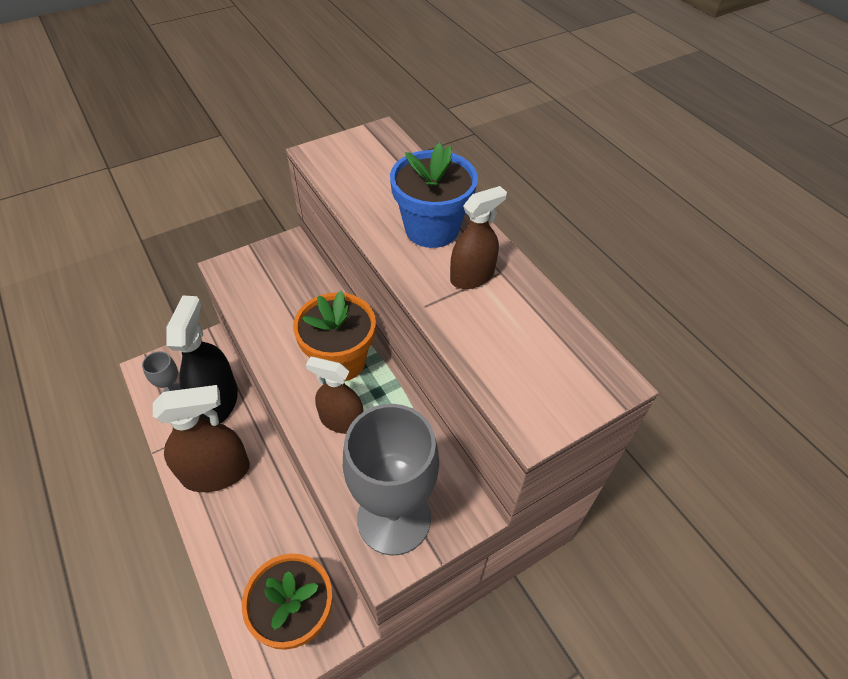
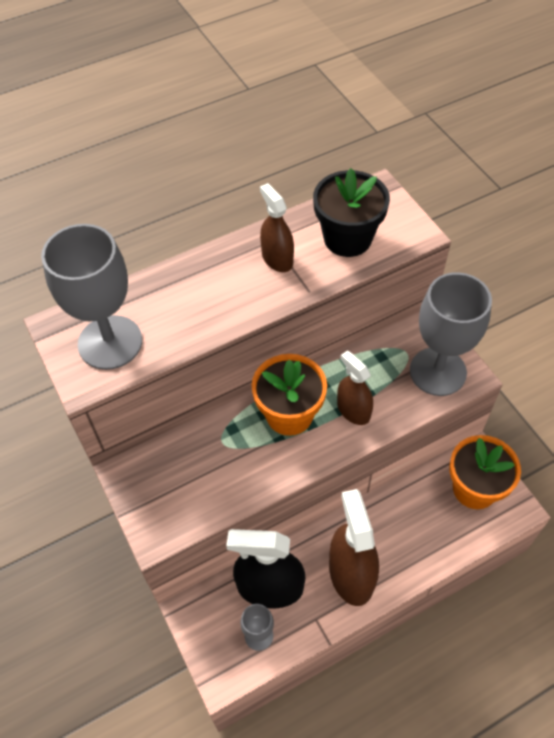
camera: 85 degrees left, 5 degrees up
brown spray bottle [306,357,364,434] -> brown spray bottle turned 120 degrees clockwise [337,350,373,425]
blue flower pot [390,143,478,248] -> none
none -> grey goblet [41,224,142,370]
none -> black flower pot [313,168,390,257]

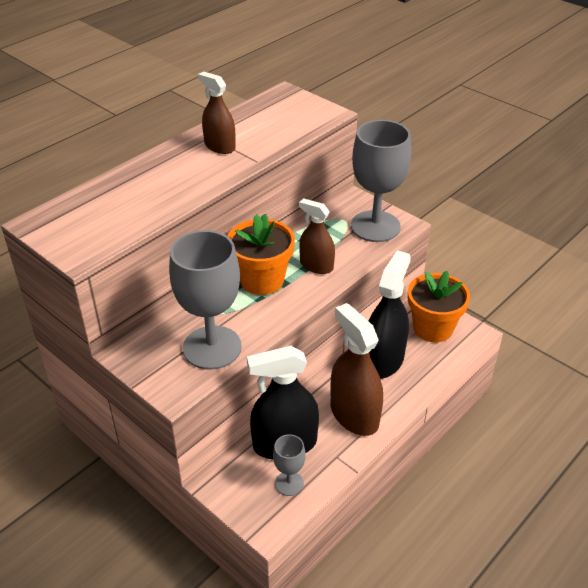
camera: 20 degrees left, 15 degrees down
grey goblet [41,224,142,370] -> grey goblet moved to [169,230,242,370]
black flower pot [313,168,390,257] -> none
none -> black spray bottle [369,250,411,379]

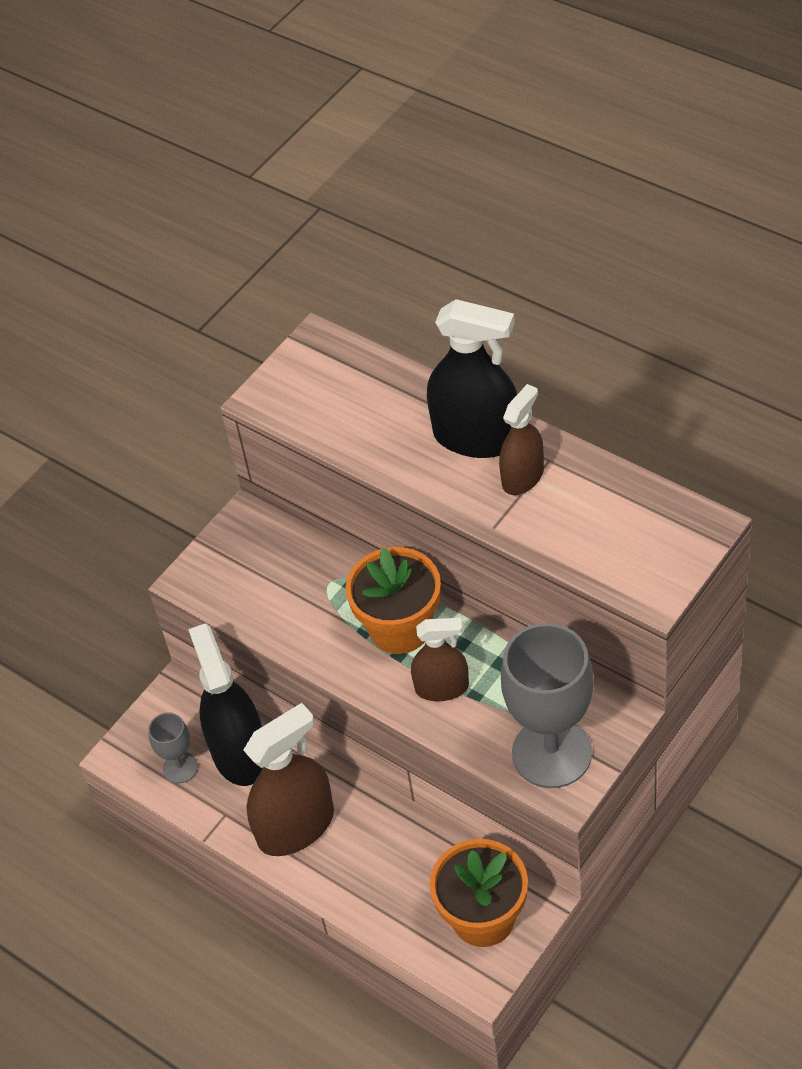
camera: 90 degrees right, 10 degrees up
grey goblet [169,230,242,370] -> none
brown spray bottle [299,198,335,274] -> brown spray bottle turned 60 degrees clockwise [411,618,469,701]
black spray bottle [369,250,411,379] -> black spray bottle moved to [427,299,517,458]

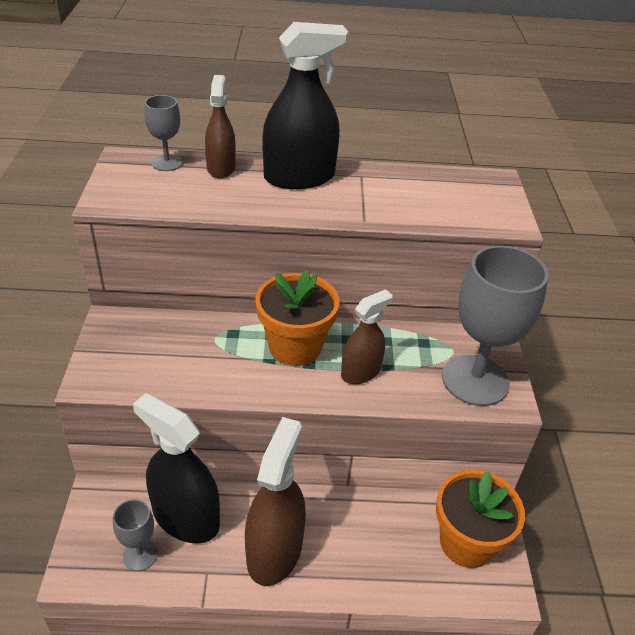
camera: 45 degrees left, 10 degrees down
brown spray bottle [499,384,544,495] -> brown spray bottle moved to [205,75,236,179]
none -> grey goblet [144,95,182,171]

